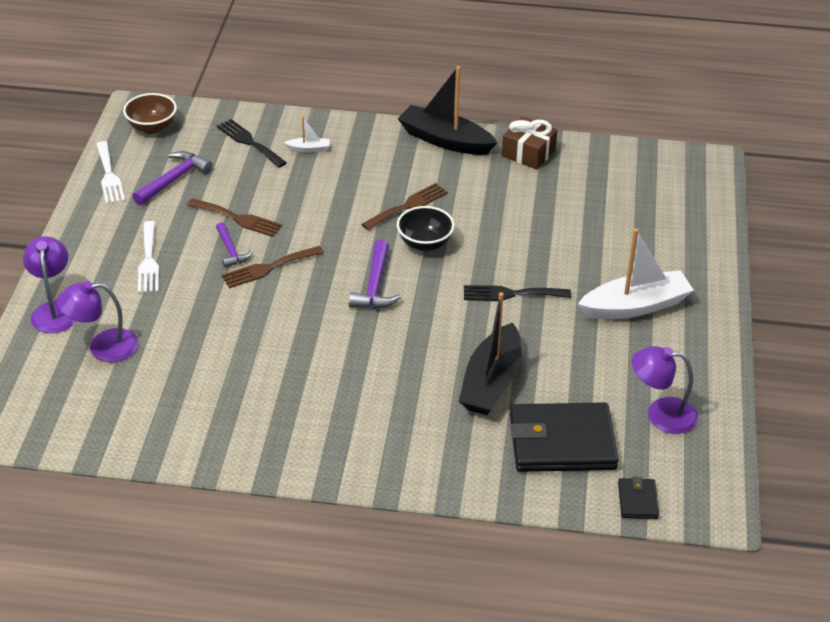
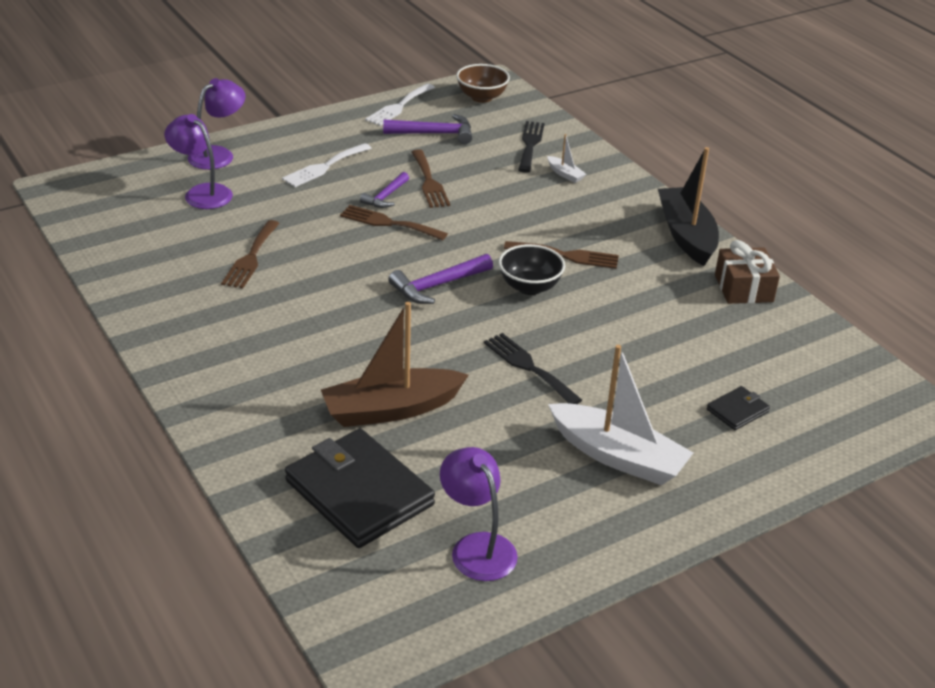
camera: 50 degrees right, 5 degrees down
black boat [459,292,521,415] -> brown boat [321,302,469,427]
black wallet [618,477,659,519] -> black wallet moved to [707,386,770,430]
none -> brown fork [221,220,280,289]

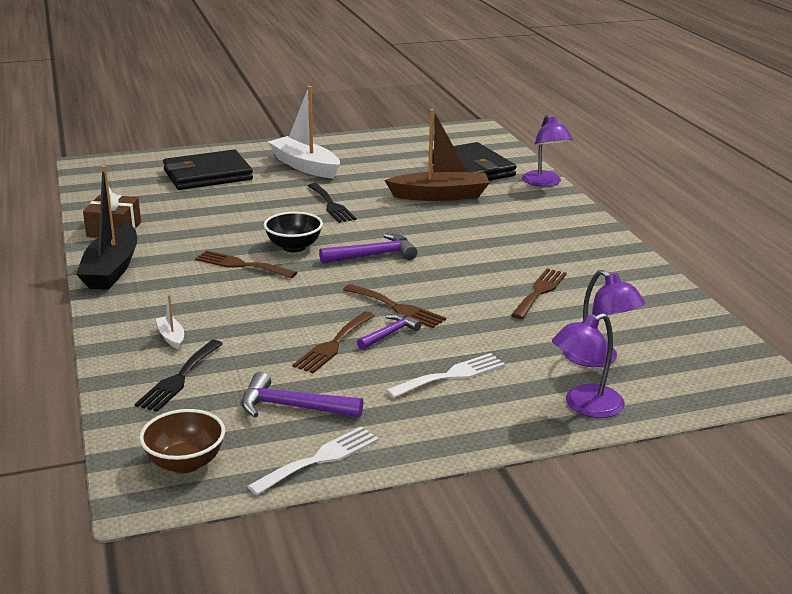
camera: 165 degrees left, 10 degrees down
brown fork [411,149,450,208] -> brown fork turned 150 degrees counterclockwise [293,311,375,373]
purple lamp [440,447,518,581] -> purple lamp moved to [522,115,573,187]
black wallet [707,386,770,430] -> black wallet [163,150,253,190], size x2.23

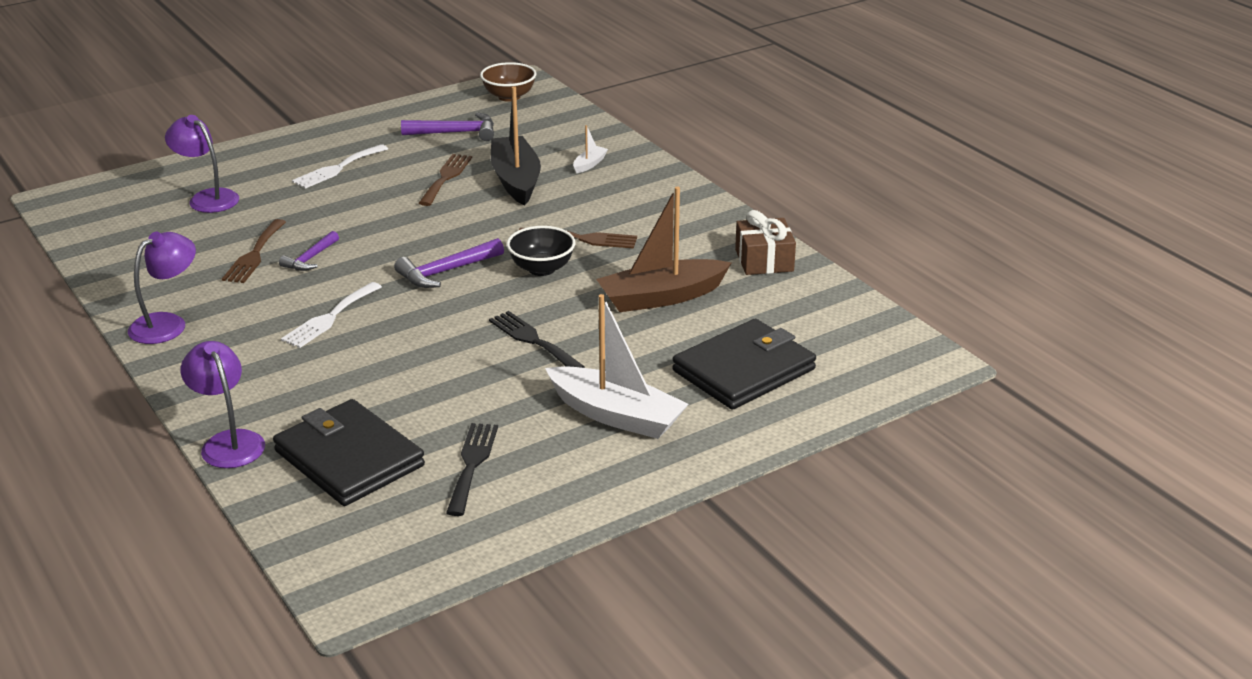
camera: 165 degrees right, 5 degrees up
black boat [76,165,137,290] -> black boat moved to [491,86,541,206]
black fork [135,340,223,412] -> black fork moved to [446,423,498,516]
white boat [156,295,184,350] -> white boat turned 105 degrees counterclockwise [573,125,608,173]
white fork [247,426,379,495] -> white fork moved to [281,282,382,348]
brown fork [343,284,446,328] -> none
purple hammer [357,313,422,350] -> purple hammer moved to [279,231,339,271]
brown boat [384,109,490,201] -> brown boat moved to [596,187,732,312]
purple lamp [552,313,625,418] -> purple lamp moved to [128,232,196,344]

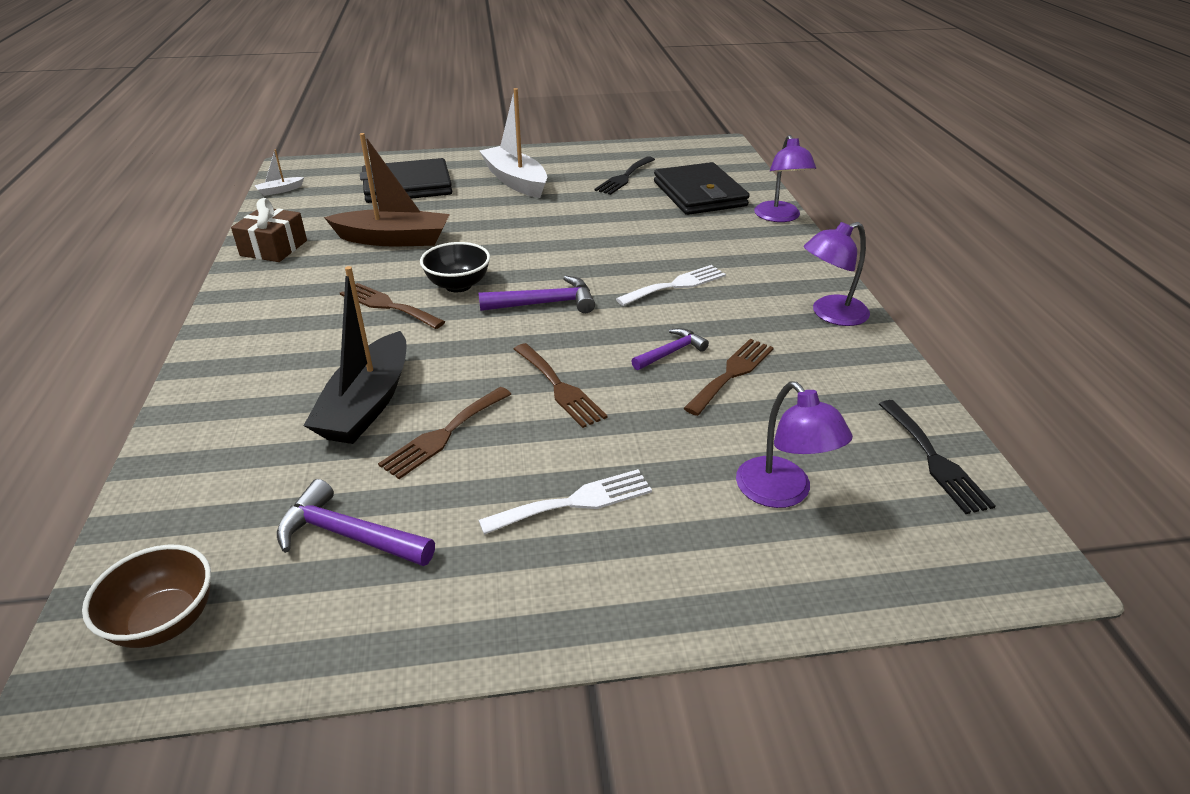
camera: 155 degrees left, 5 degrees up
black fork [489,311,585,368] -> black fork moved to [879,400,996,514]
white boat [573,125,608,173] -> white boat moved to [255,149,304,196]
none -> brown fork [514,343,608,428]

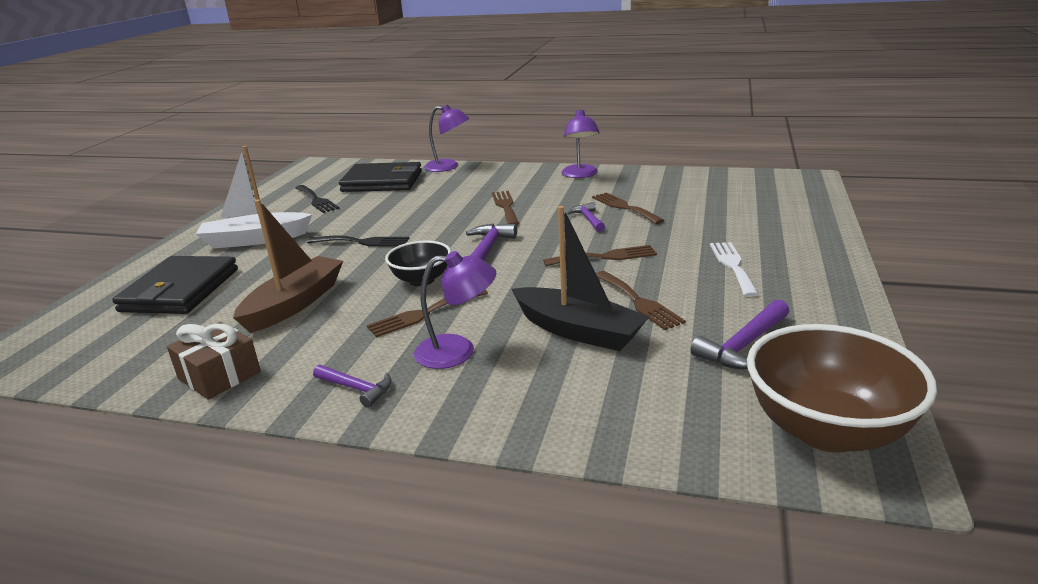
camera: 65 degrees left, 10 degrees down
brown bowl [82,545,211,648] -> brown bowl [747,324,937,452], size x1.71
white boat [255,149,304,196] -> none
white fork [616,265,726,306] -> brown fork [492,191,519,225]
purple lamp [736,381,853,508] -> purple lamp moved to [414,251,496,369]
black fork [879,400,996,514] -> black fork moved to [307,236,409,247]
none -> purple hammer [313,365,392,408]

